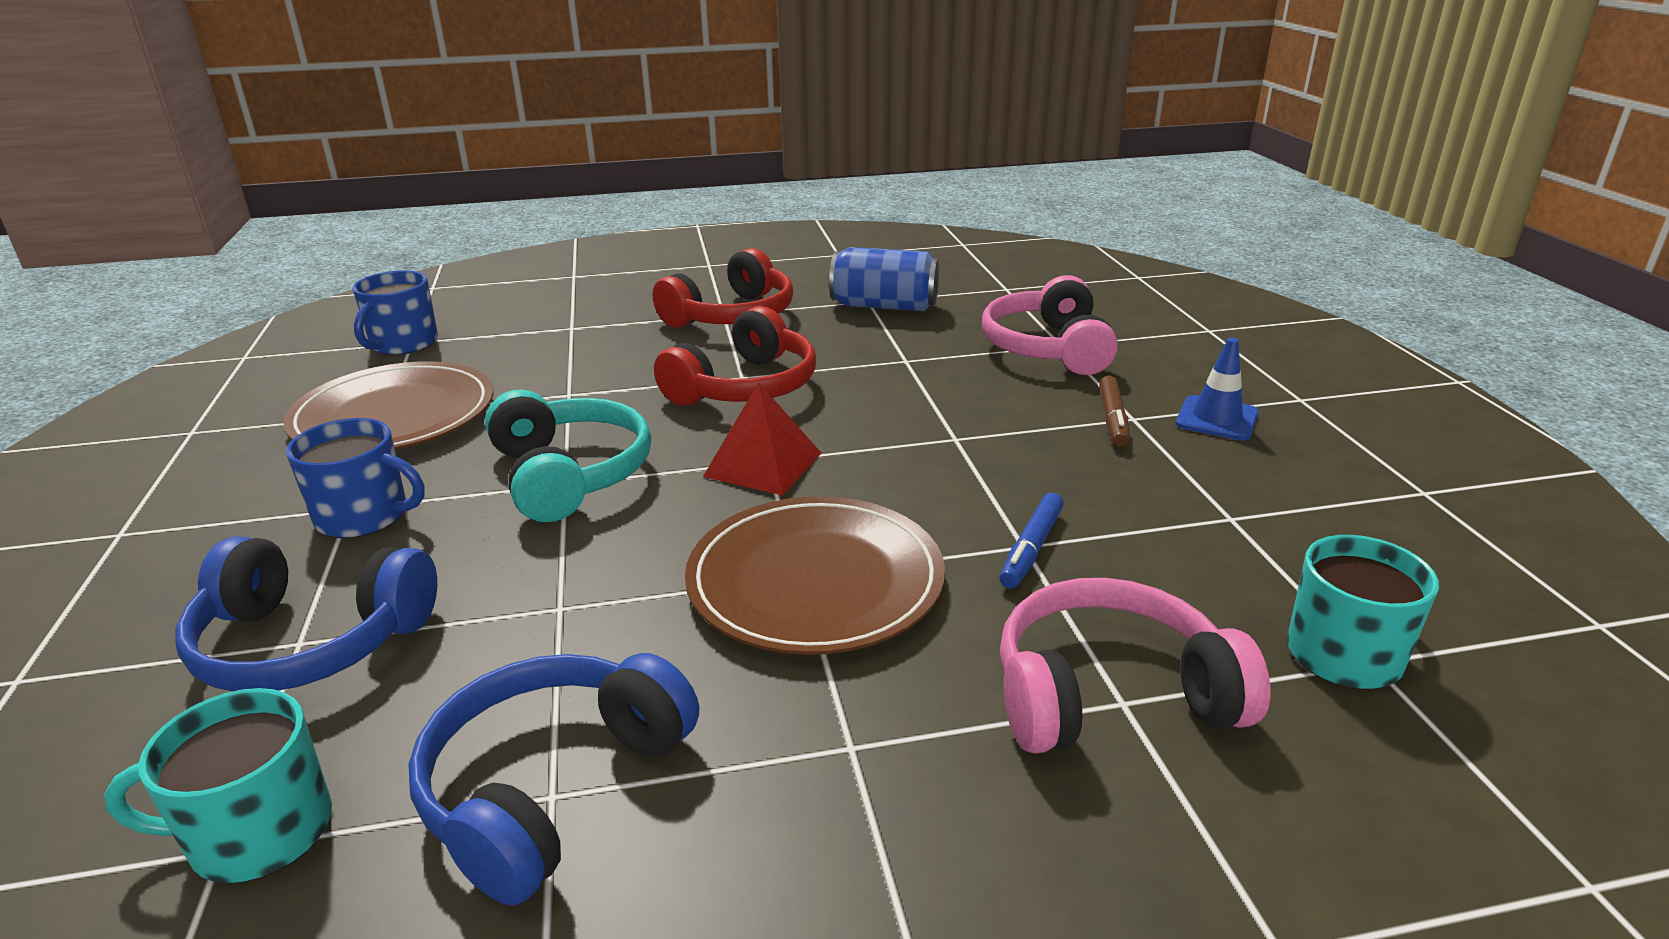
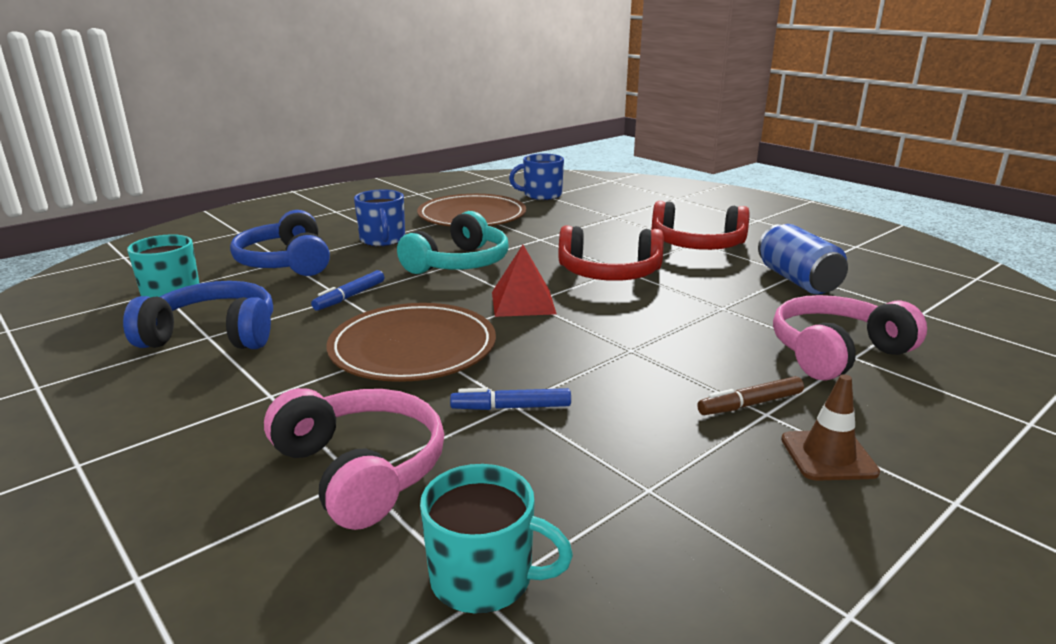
camera: 60 degrees right, 5 degrees down
blue traffic cone [1176,338,1259,441] -> brown traffic cone [781,374,880,481]
none -> blue marker [311,270,384,311]

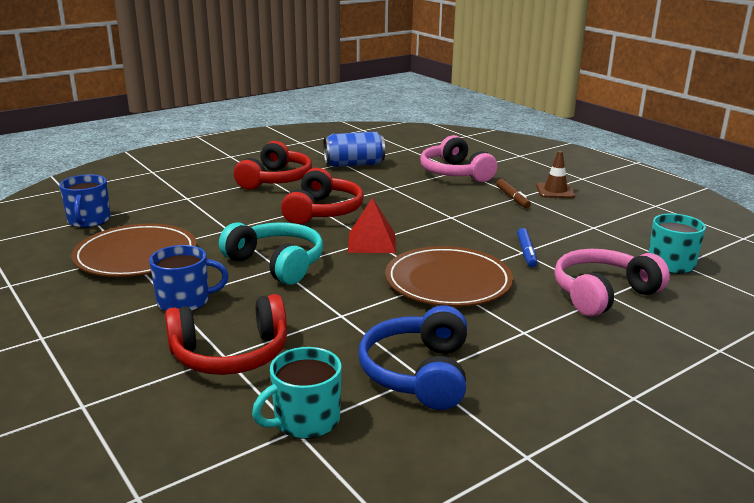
camera: 85 degrees left, 0 degrees up
blue headphones [230,210,330,276] -> red headphones [165,294,287,375]
blue marker [311,270,384,311] -> none

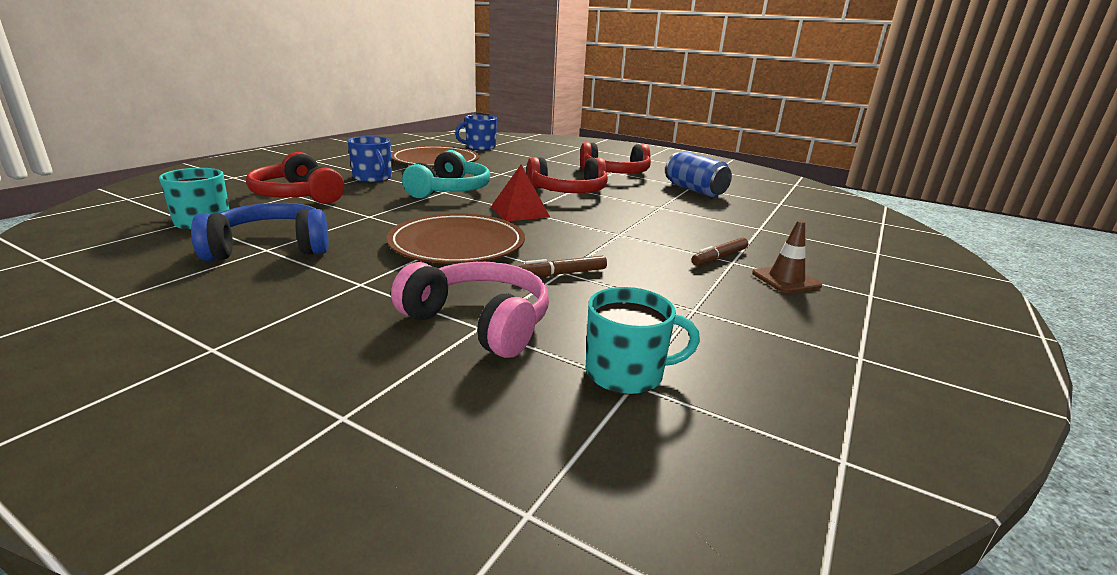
camera: 65 degrees right, 0 degrees up
pink headphones [420,135,497,182] -> none
blue marker [517,228,537,267] -> brown marker [519,256,607,277]

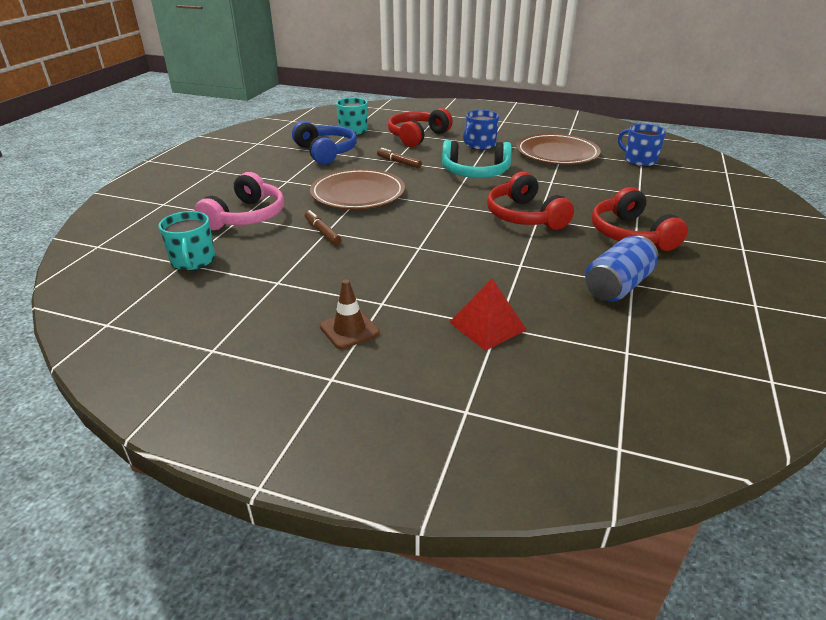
camera: 80 degrees right, 10 degrees up
red pyramid [491,165,550,221] -> red pyramid moved to [449,278,527,351]
brown marker [692,237,748,266] -> brown marker moved to [377,148,422,168]

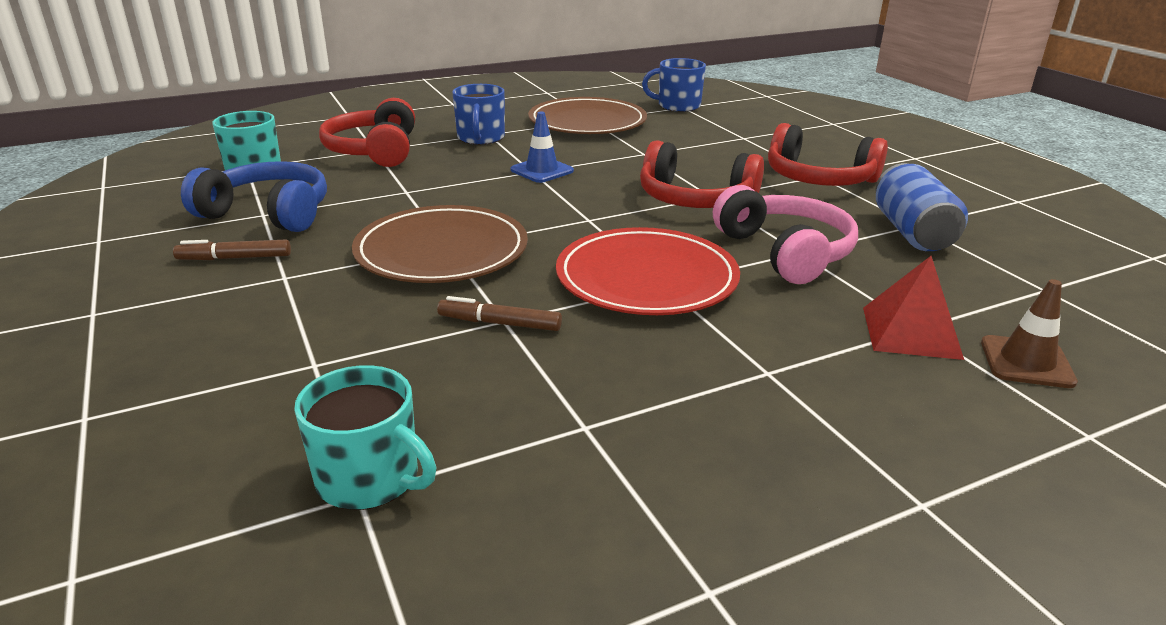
camera: 45 degrees left, 5 degrees down
pink headphones [195,172,284,230] -> pink headphones moved to [713,185,858,284]
brown traffic cone [320,279,380,349] -> brown traffic cone moved to [981,279,1078,388]
brown marker [377,148,422,168] -> brown marker moved to [173,240,291,260]
turquoise headphones [442,140,512,178] -> blue traffic cone [510,112,574,183]
none -> red plate [556,227,740,315]

